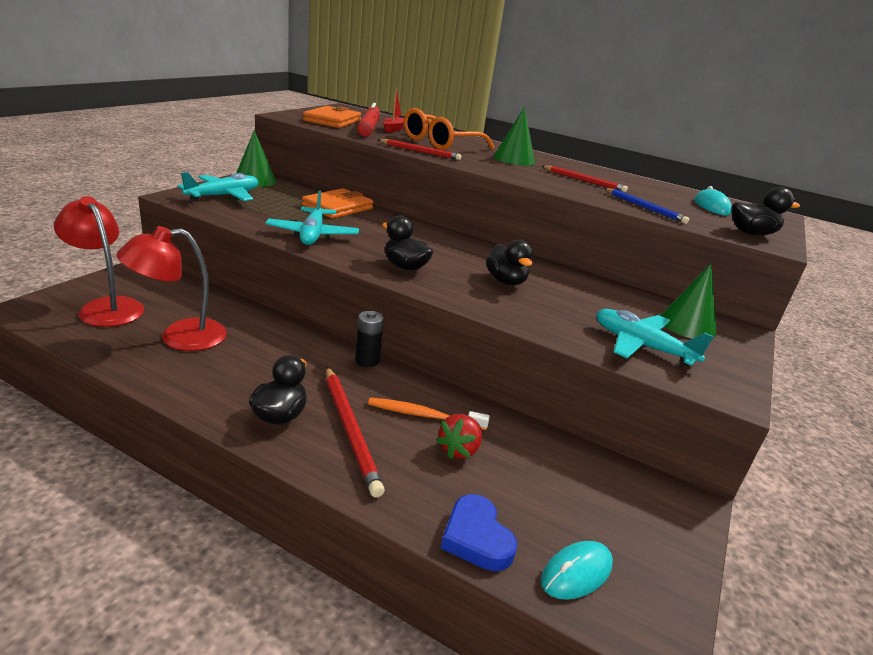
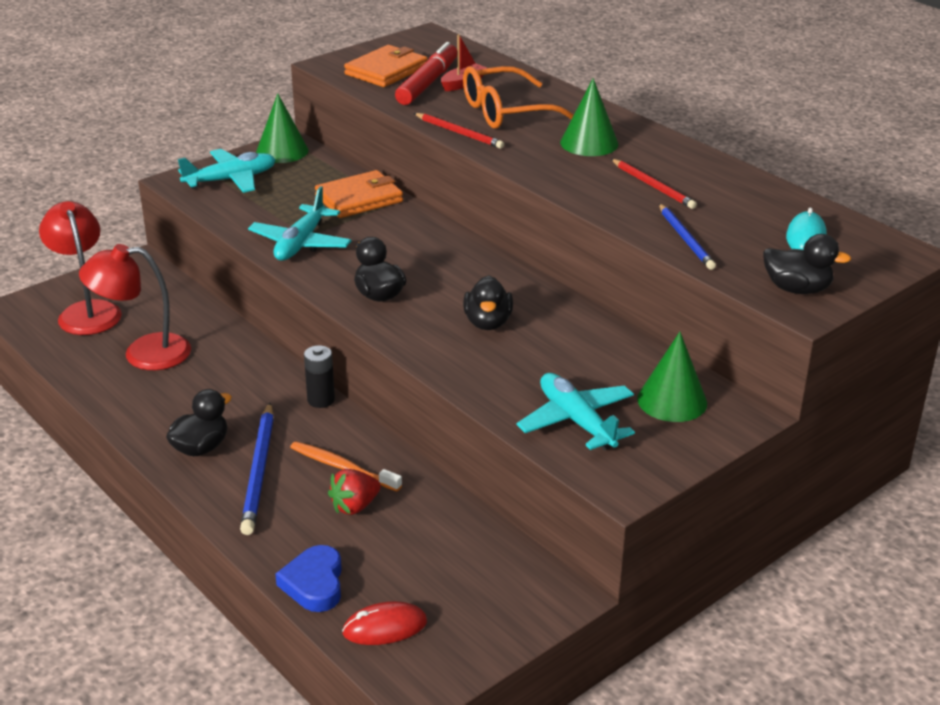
camera: 25 degrees right, 5 degrees up
red pencil [326,367,385,497] -> blue pencil [240,403,274,535]
turquoise mouse [541,541,613,600] -> red mouse [342,601,427,645]

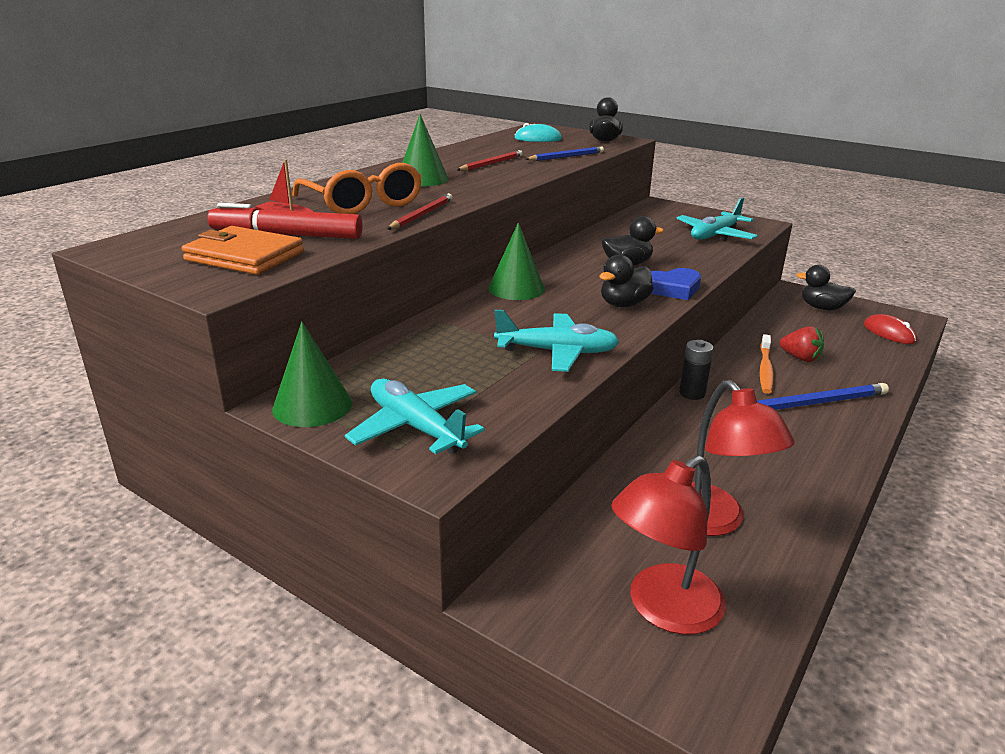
camera: 105 degrees left, 5 degrees down
black duck [166,389,231,456] -> black duck moved to [796,265,856,311]
blue heart [275,545,342,612] -> blue heart moved to [651,268,701,300]
orange wallet [315,170,403,218] -> none
green cone [637,332,707,422] -> green cone moved to [488,222,545,300]

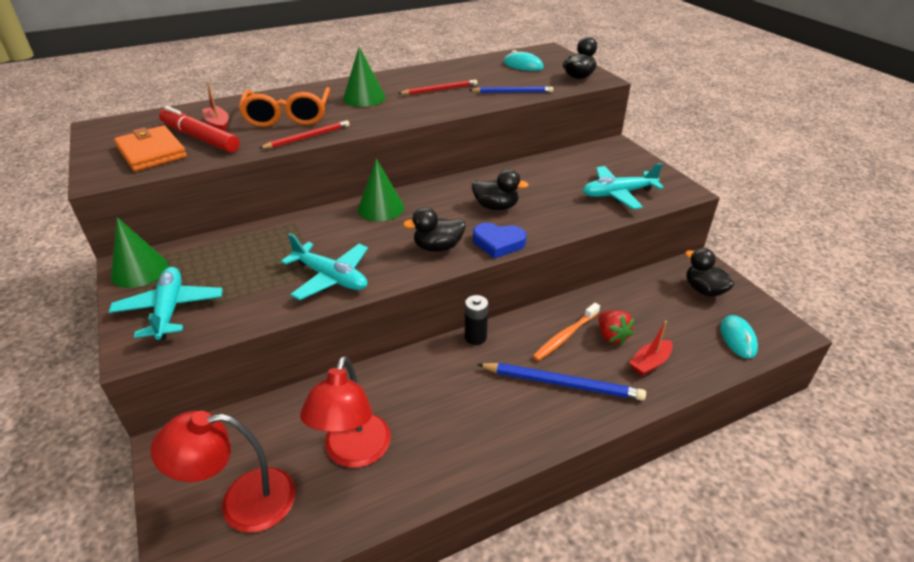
camera: 30 degrees right, 10 degrees up
red mouse [864,314,917,344] -> turquoise mouse [720,315,758,359]
none -> red boat [629,321,673,376]

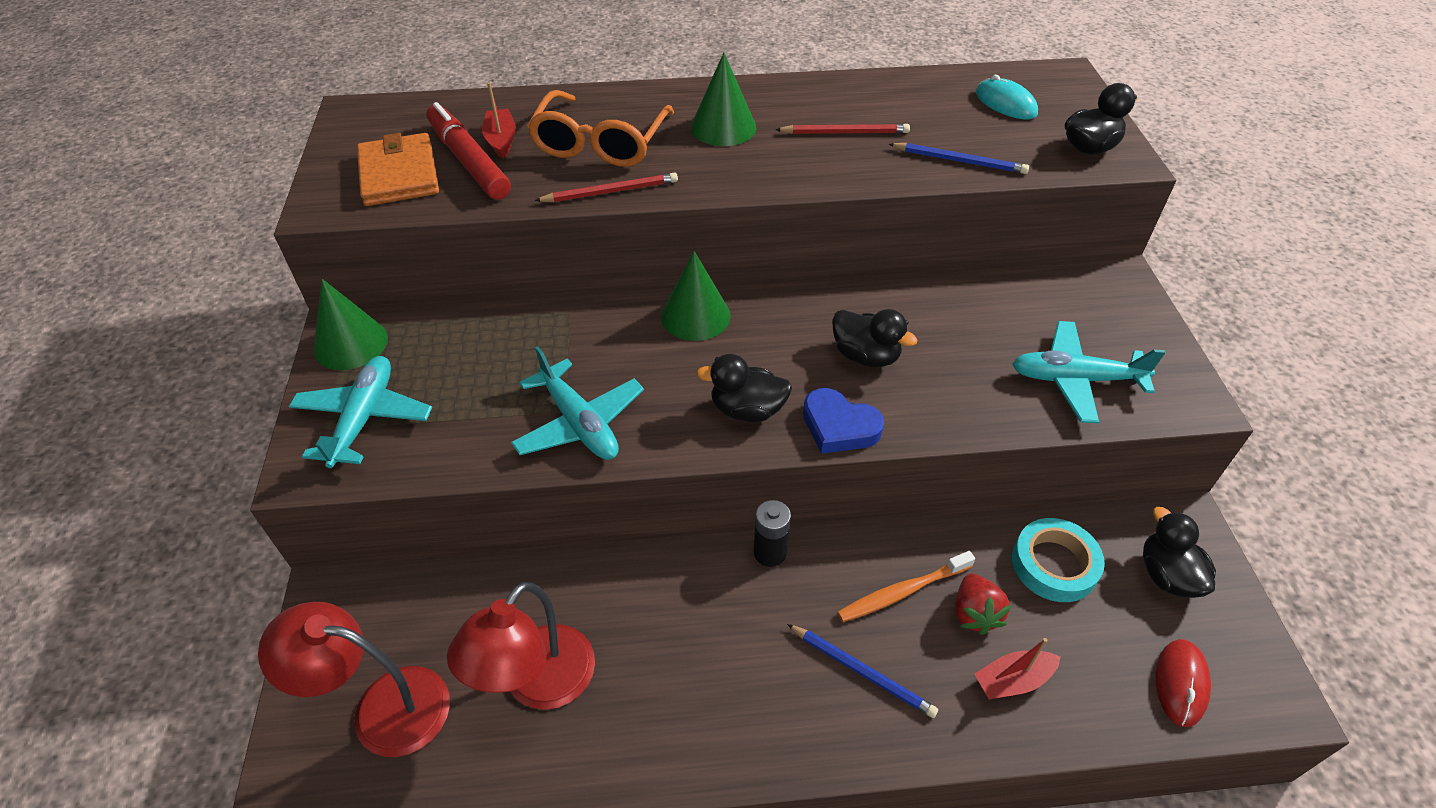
camera: 20 degrees right, 10 degrees up
blue pencil [477,363,646,401] -> blue pencil [787,624,938,718], size x0.66
turquoise mouse [720,315,758,359] -> red mouse [1156,639,1211,727]
none -> turquoise tape [1012,518,1105,602]

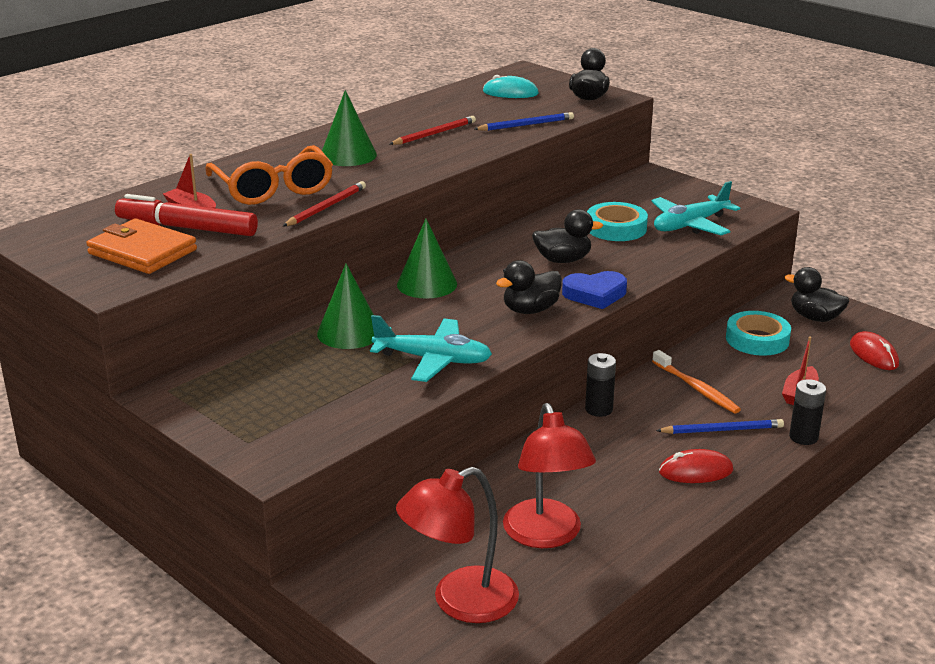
camera: 40 degrees left, 20 degrees down
turquoise plane [289,356,432,468] -> none
green cone [314,279,388,370] -> green cone moved to [317,264,374,349]
orange toothbrush [837,551,975,622] -> orange toothbrush turned 60 degrees counterclockwise [652,350,741,414]
red strawberry [955,574,1012,635] -> none
none -> turquoise tape [587,202,648,241]
none -> red mouse [659,449,733,483]
none -> black battery [789,379,826,445]

